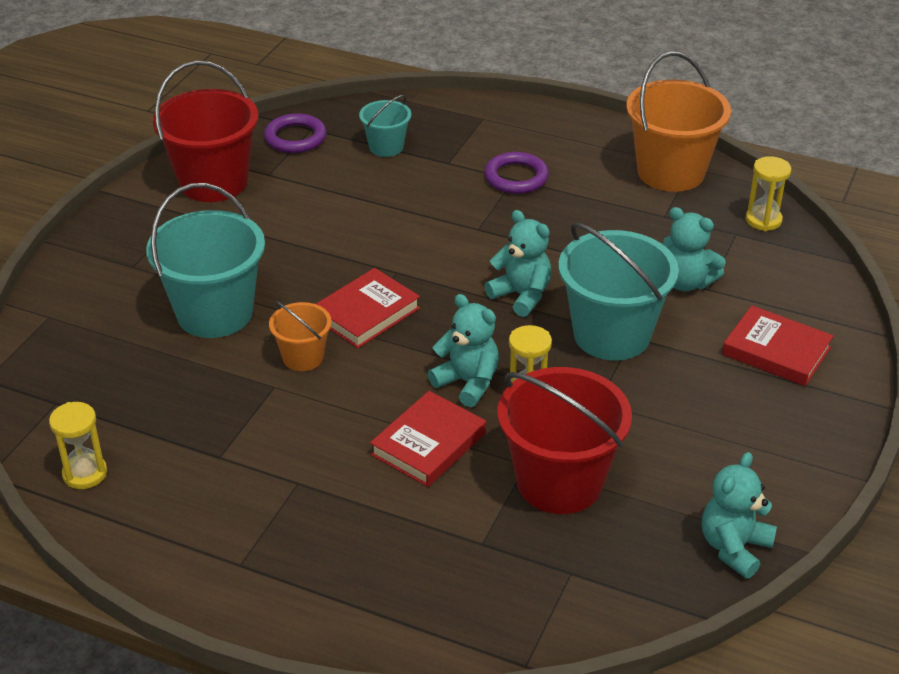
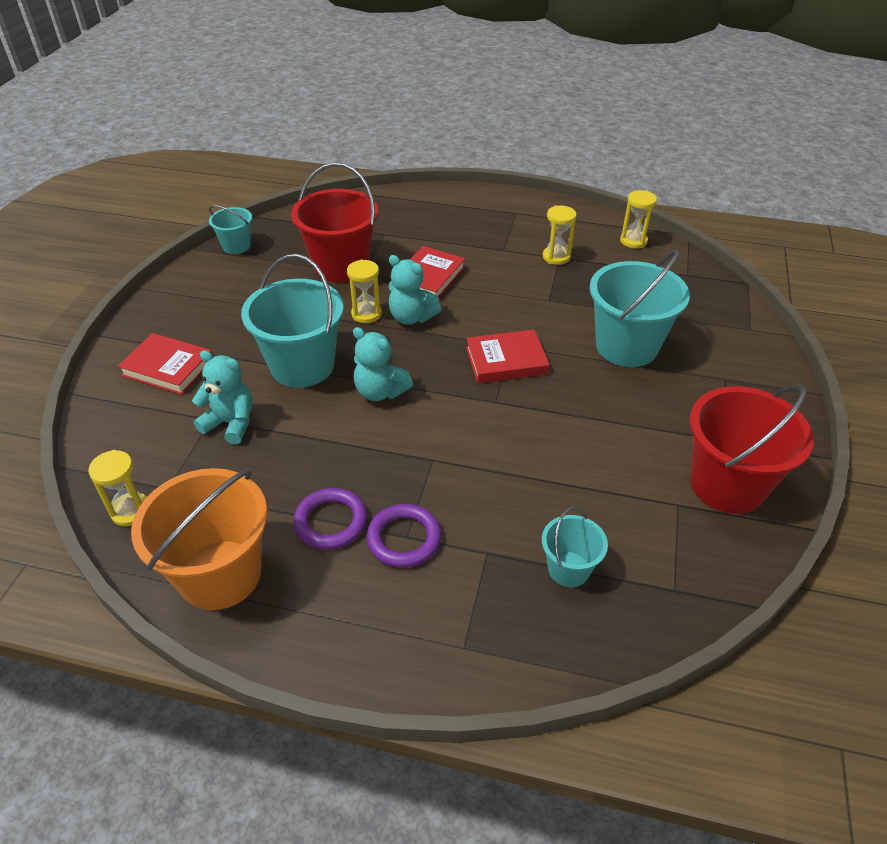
camera: 170 degrees right, 5 degrees up
purple ring [264,113,326,153] -> purple ring moved to [293,488,367,550]
orange bucket [269,301,331,371] -> none
red book [316,268,420,348] -> red book turned 45 degrees clockwise [466,329,550,383]
turquoise teddy bear [702,452,777,579] -> turquoise bucket [209,205,252,254]
none -> yellow hourglass [543,206,577,265]

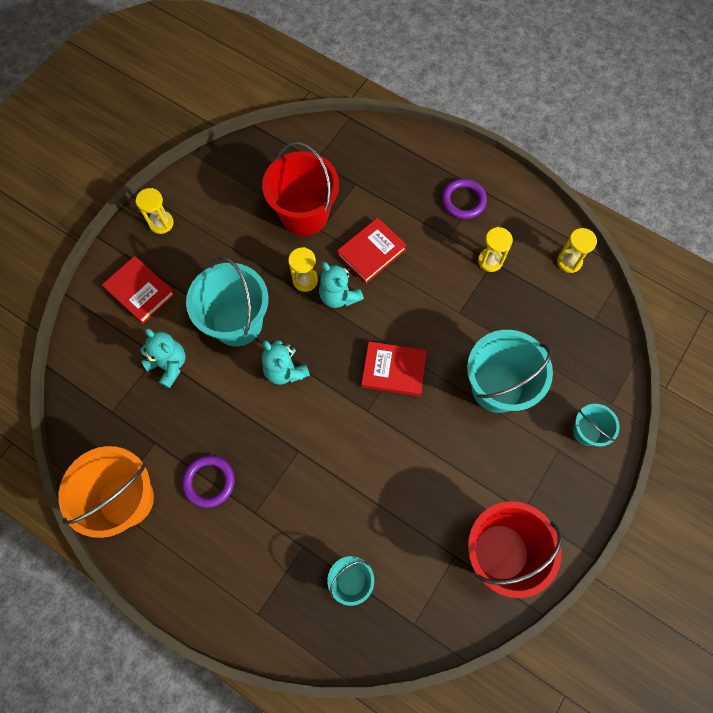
camera: 20 degrees right, 25 degrees up
yellow hourglass [88,450,147,526] -> yellow hourglass moved to [136,188,174,234]
turquoise bucket [209,205,252,254] -> turquoise bucket moved to [573,404,620,446]
purple ring [366,504,441,568] -> purple ring moved to [442,178,487,219]

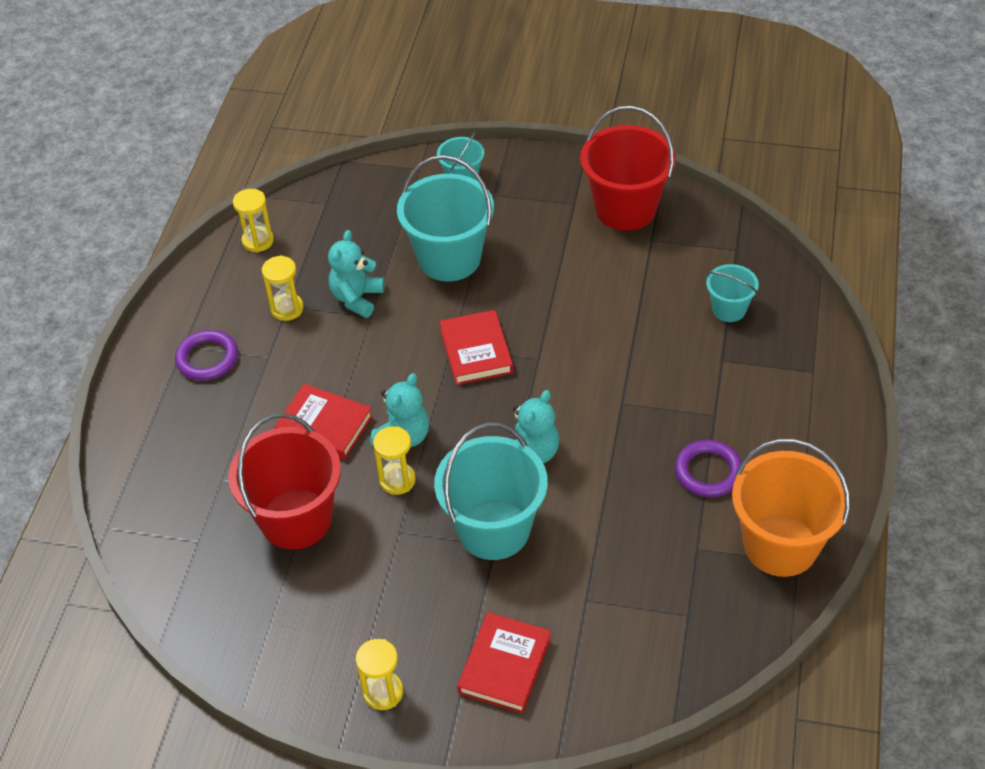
camera: 110 degrees left, 20 degrees down
turquoise teddy bear [140,328,185,388] -> turquoise teddy bear moved to [328,230,385,318]

